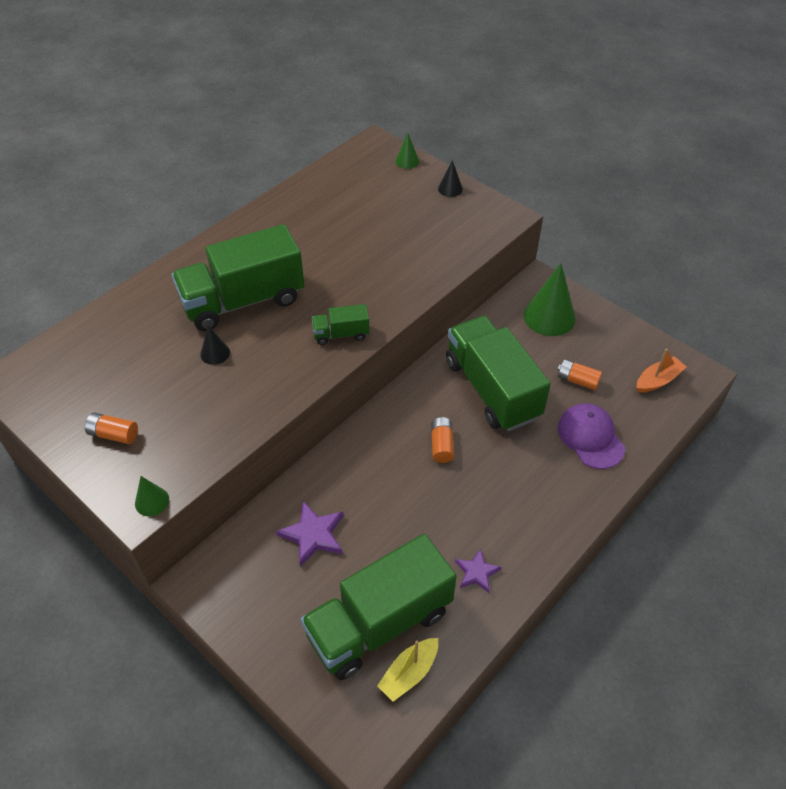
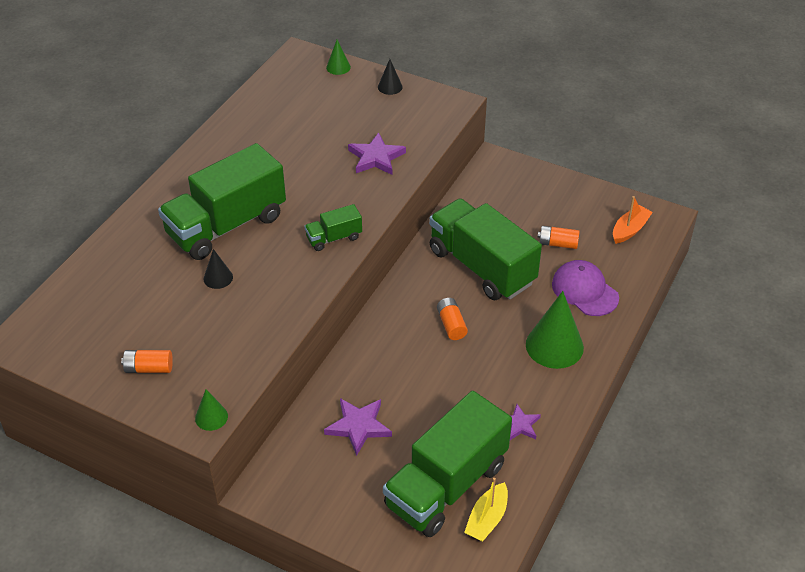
camera: 15 degrees left, 5 degrees down
green cone [523,263,576,336] -> green cone moved to [526,291,584,369]
none -> purple star [348,133,406,175]

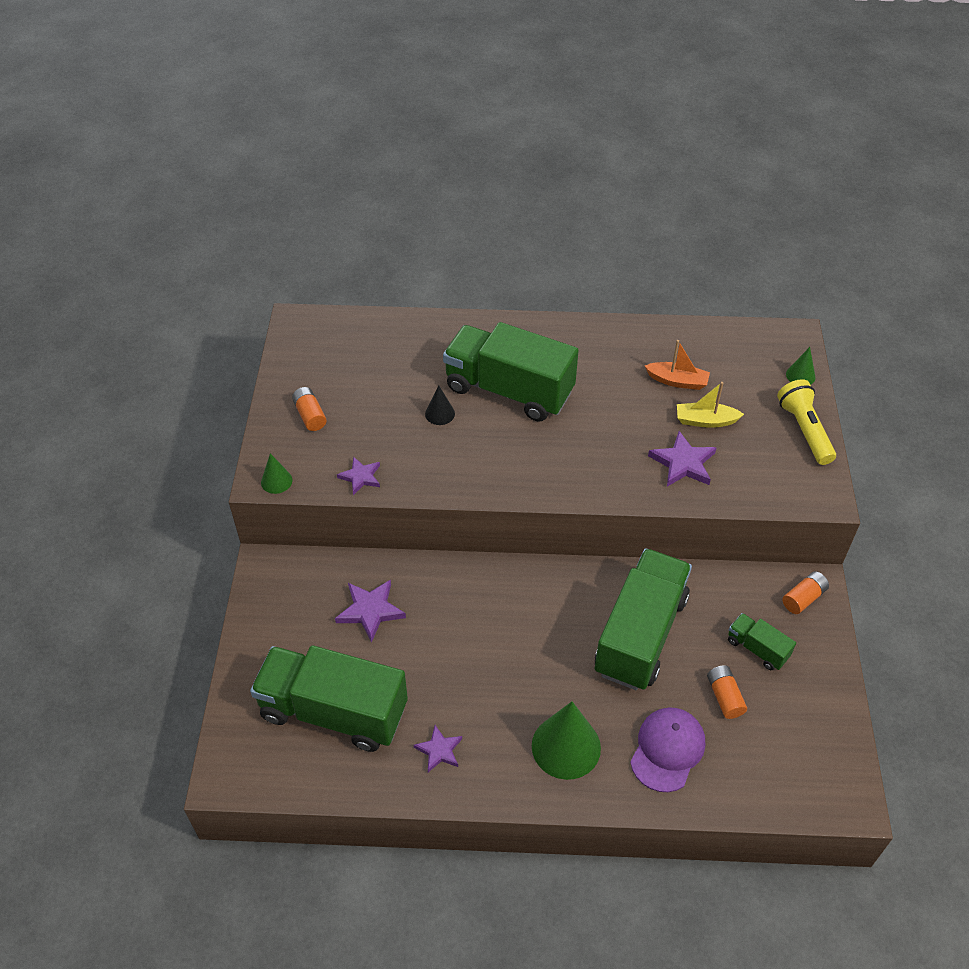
camera: 65 degrees right, 5 degrees up
green truck [305,204,362,251] -> green truck moved to [728,613,796,670]
black cone [378,59,403,95] -> yellow flashlight [777,379,836,465]
orange battery [437,298,468,340] -> orange battery moved to [782,571,829,614]
yellow boat [464,478,508,541] -> yellow boat moved to [677,382,744,428]
orange boat [613,196,653,244] -> orange boat moved to [645,340,710,390]
none -> purple star [337,457,380,495]

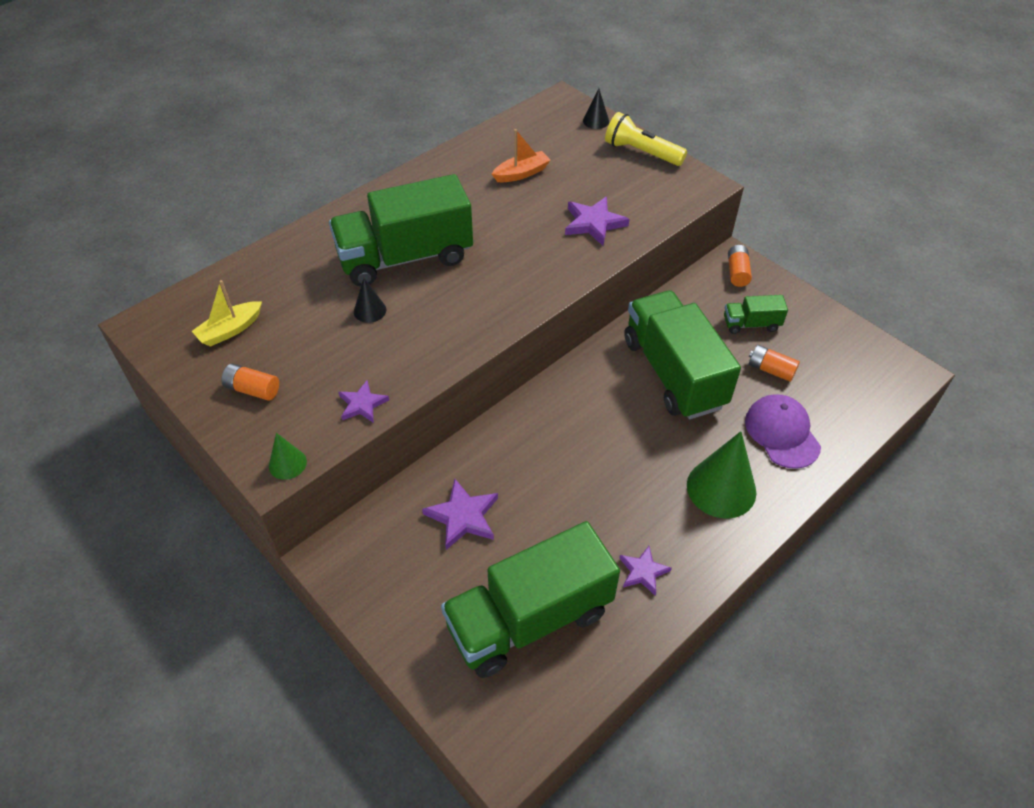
camera: 45 degrees left, 0 degrees up
yellow boat [677,382,744,428] -> yellow boat moved to [192,280,262,347]
green cone [786,347,815,385] -> black cone [583,88,609,129]

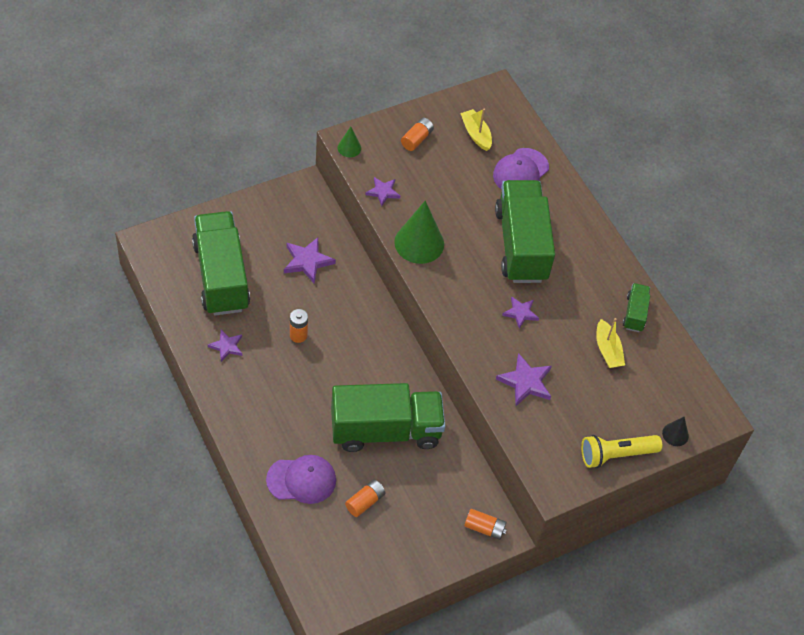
camera: 100 degrees right, 5 degrees up
black cone [354,278,386,323] -> none
orange boat [492,129,551,182] -> yellow boat [596,318,625,368]
yellow flashlight [605,112,687,166] -> yellow flashlight turned 150 degrees counterclockwise [581,435,662,468]
green cone [687,431,756,519] -> green cone moved to [394,200,444,264]
green truck [724,295,788,334] -> green truck moved to [623,283,650,332]
none -> orange battery [290,309,308,343]
none -> purple cap [493,148,549,190]
none -> purple star [502,296,539,329]

